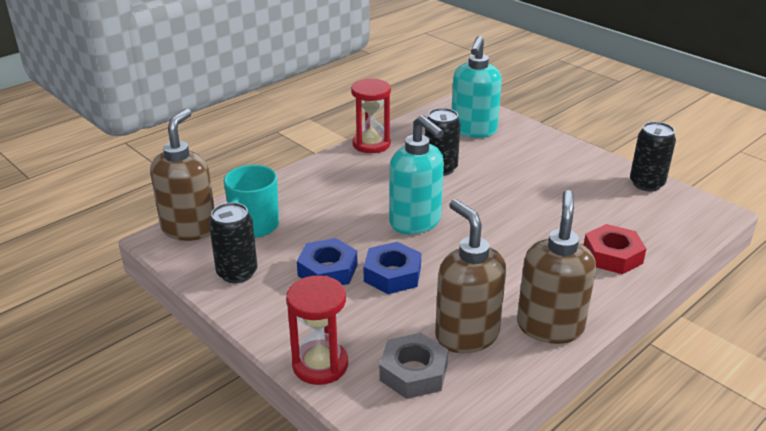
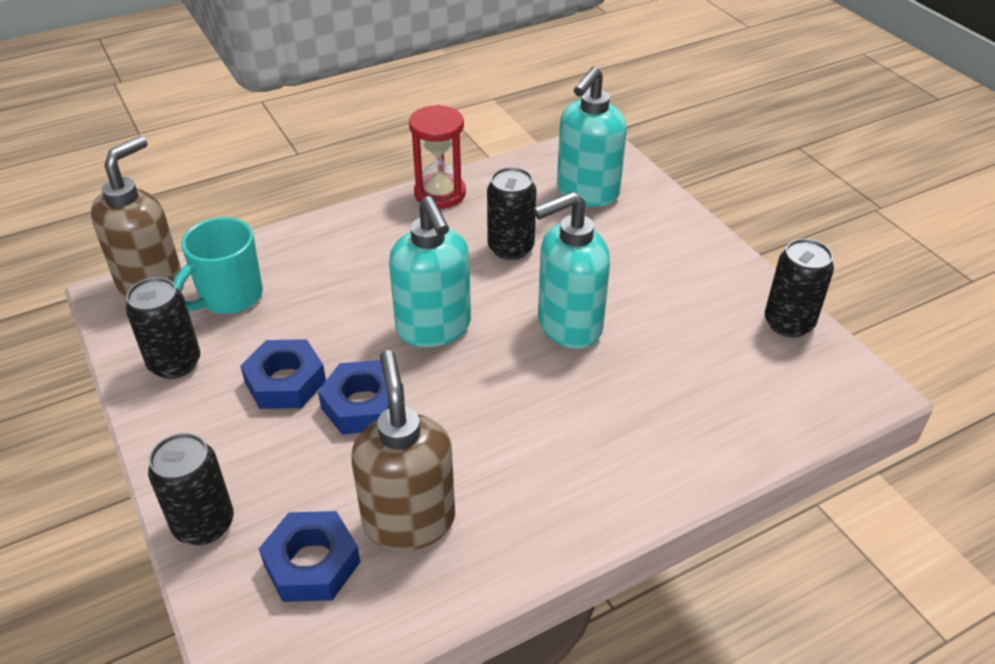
camera: 15 degrees right, 10 degrees up
red hourglass [286,276,348,385] -> black can [148,433,234,545]
grey nut [379,333,448,399] -> blue nut [259,511,360,602]
brown soap dispenser [517,190,596,344] -> none
red nut [584,224,646,274] -> none
none -> turquoise soap dispenser [533,191,610,349]

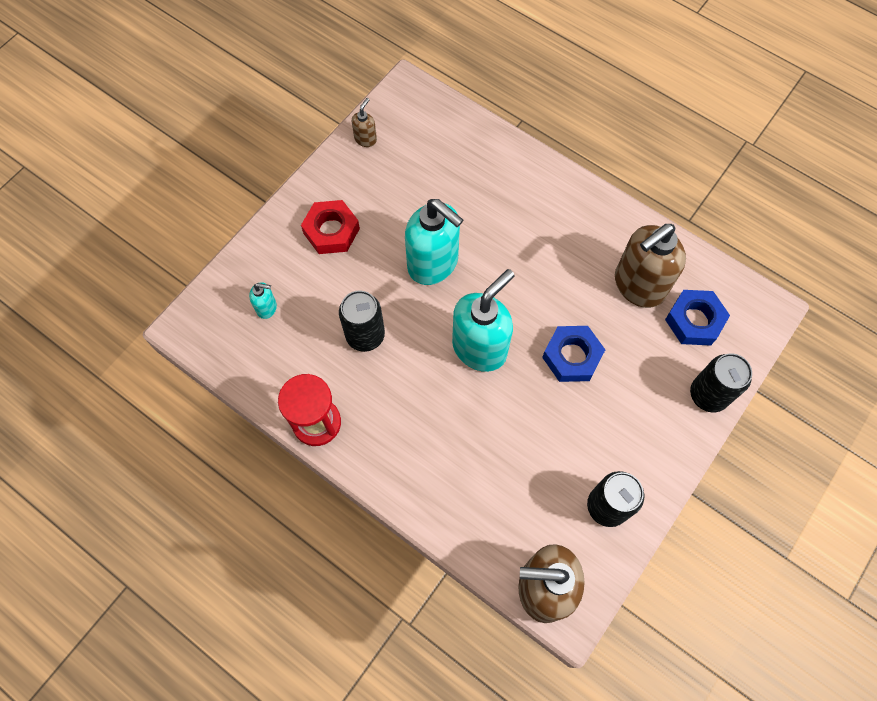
camera: 115 degrees left, 25 degrees up
turquoise mug [173,217,263,314] -> none
blue nut [240,339,326,409] -> none
turquoise soap dispenser [557,67,627,207] -> turquoise soap dispenser [249,282,277,319], size x0.44
black can [765,239,834,338] -> brown soap dispenser [351,98,377,147]
none -> red nut [301,200,360,254]

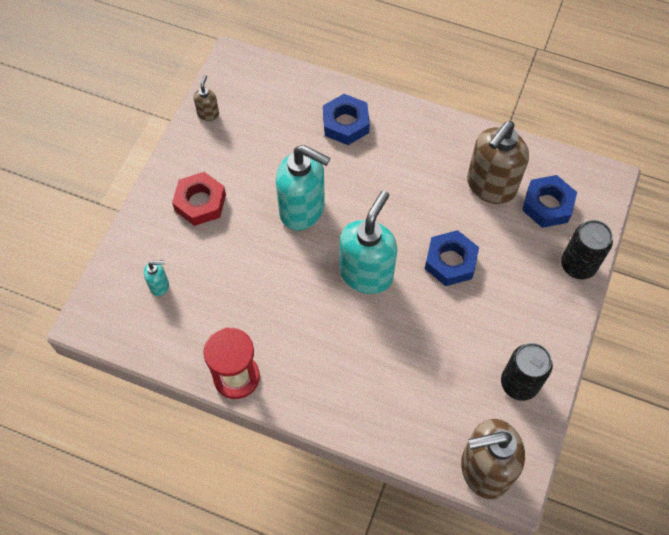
camera: 15 degrees left, 5 degrees down
black can [339,290,385,352] -> none
none -> blue nut [323,94,370,145]

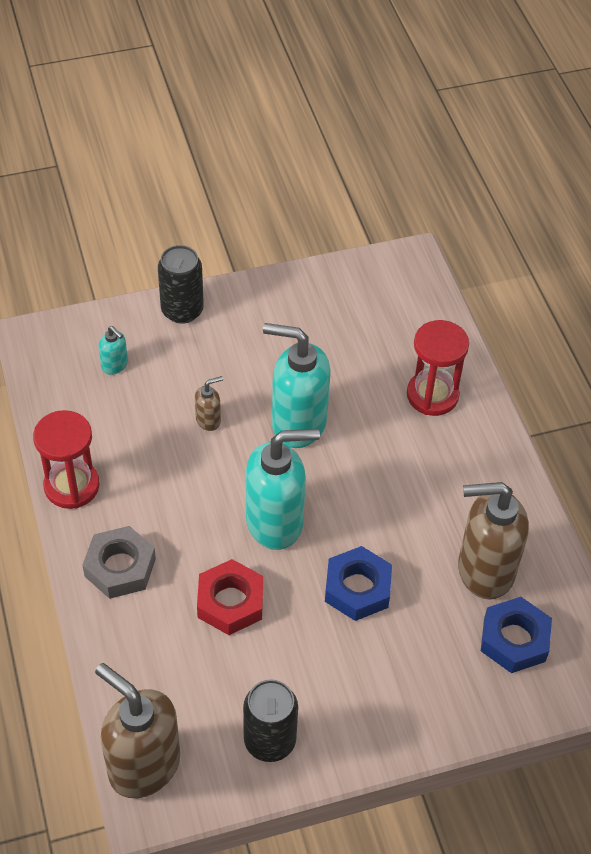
camera: 50 degrees right, 10 degrees down
red nut [172,172,226,226] -> red nut moved to [197,559,263,635]
brown soap dispenser [194,75,219,121] -> brown soap dispenser moved to [195,376,223,431]
turquoise soap dispenser [276,145,330,230] -> turquoise soap dispenser turned 120 degrees clockwise [263,323,330,448]
blue nut [323,94,370,145] -> red hourglass [407,320,469,416]
black can [561,220,613,279] -> black can moved to [158,245,204,324]
none -> grey nut [82,526,156,599]

